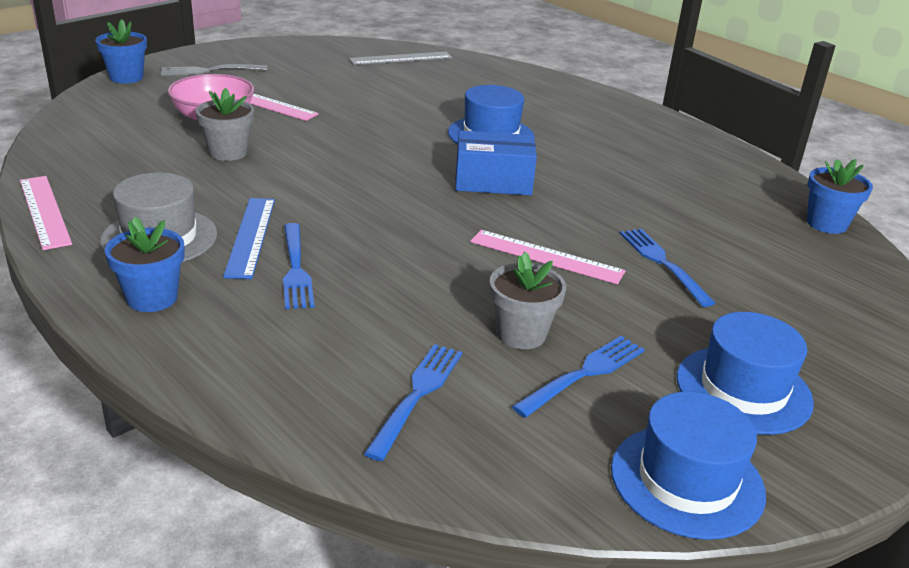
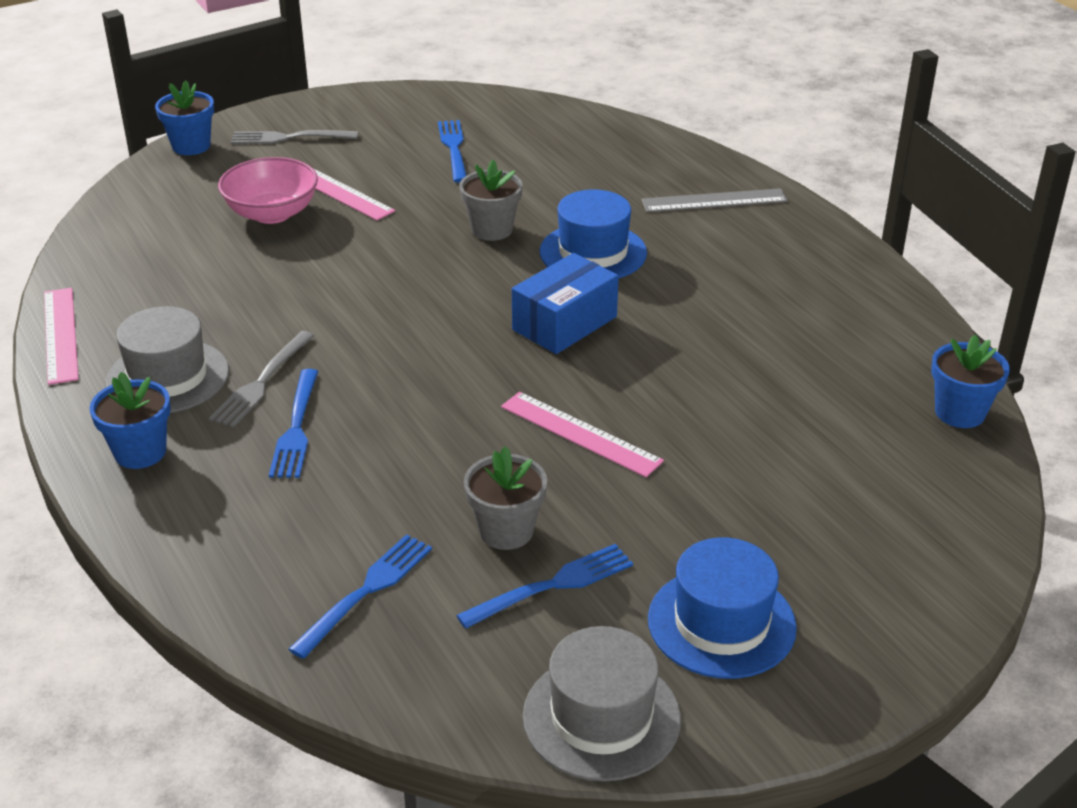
camera: 15 degrees right, 5 degrees up
grey flower pot [196,88,254,161] -> grey flower pot moved to [459,160,523,241]
blue ruler [223,198,275,279] -> grey fork [209,331,314,428]
grey ruler [349,52,453,65] -> grey ruler moved to [641,188,788,212]
blue box [456,130,537,195] -> blue box turned 60 degrees counterclockwise [512,253,619,354]
blue hat [611,392,766,540] -> grey hat [523,626,681,782]
blue fork [620,229,715,307] -> blue fork moved to [438,120,467,183]

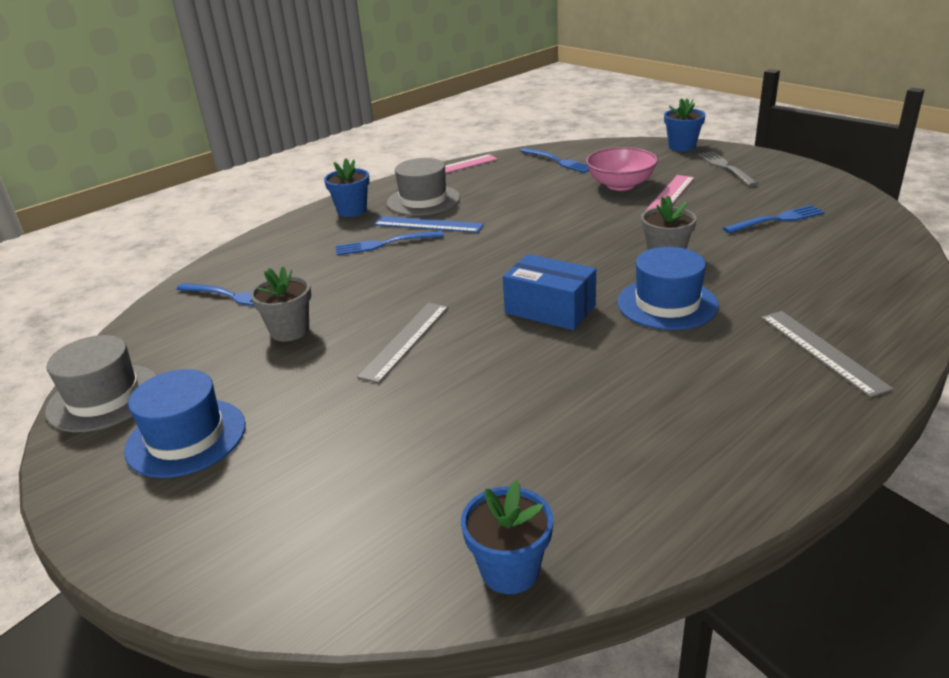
camera: 80 degrees right, 5 degrees down
grey fork [209,331,314,428] -> blue ruler [373,216,484,233]
blue fork [456,544,633,629] -> blue fork moved to [520,148,589,173]
pink ruler [501,392,664,477] -> grey ruler [357,303,448,383]

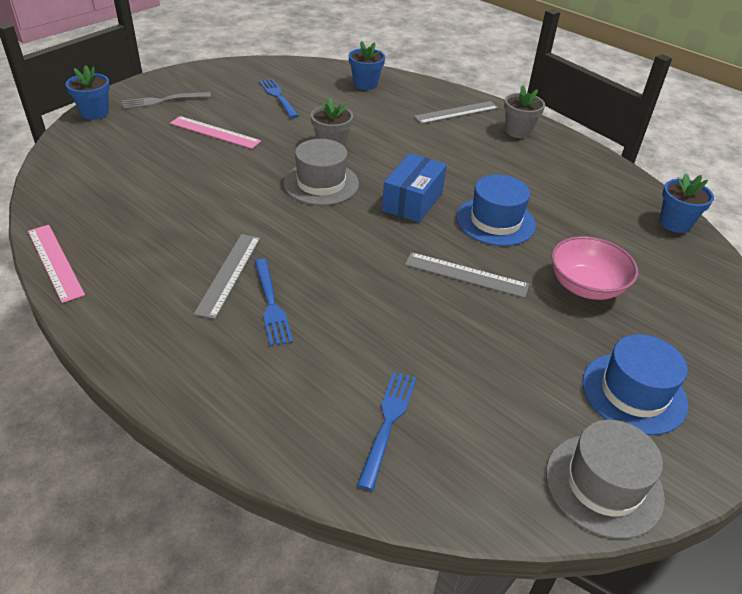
camera: 100 degrees left, 10 degrees up
grey flower pot [250,266,311,342] -> grey flower pot moved to [504,86,545,138]
blue flower pot [324,158,370,217] -> blue flower pot moved to [349,41,385,90]
blue ruler [373,216,484,233] -> grey ruler [194,234,261,319]
grey hat [387,158,460,216] -> grey hat moved to [283,139,359,205]
blue fork [520,148,589,173] -> none
pink bowl [586,147,658,191] -> pink bowl moved to [551,236,638,300]
blue hat [618,247,719,330] -> blue hat moved to [456,175,536,246]

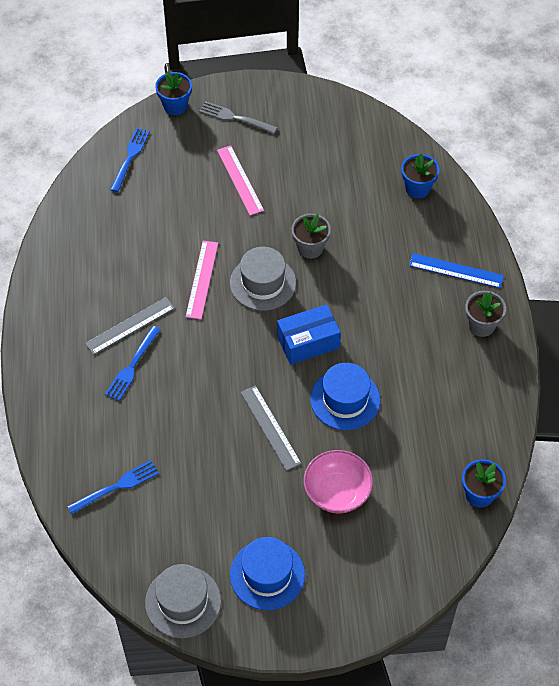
camera: 45 degrees right, 15 degrees up
pink ruler [28,225,85,303] -> pink ruler moved to [186,241,218,319]
blue fork [259,79,299,118] -> blue fork moved to [110,128,150,192]
grey ruler [414,101,499,124] -> blue ruler [409,253,504,288]

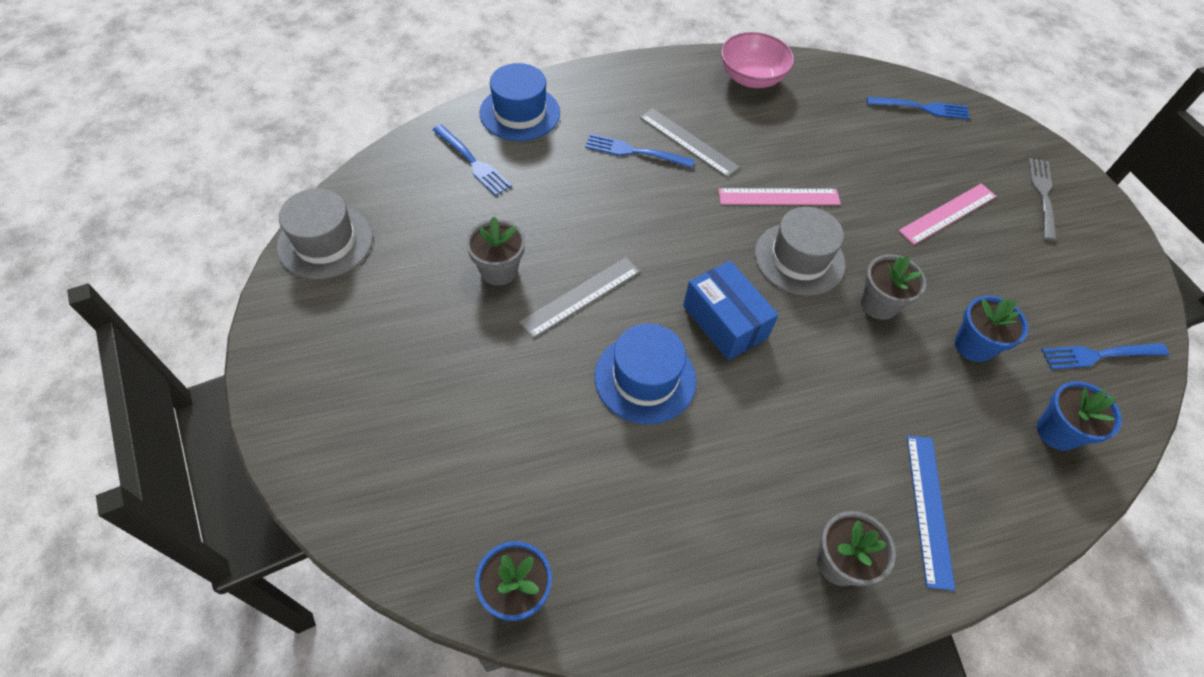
camera: 75 degrees right, 0 degrees up
blue flower pot [155,72,192,115] -> blue flower pot moved to [955,295,1028,362]
blue hat [230,537,305,610] -> blue hat moved to [479,63,560,141]
pink bowl [304,450,373,513] -> pink bowl moved to [721,32,794,88]
none -> grey flower pot [466,216,525,286]
none -> blue fork [1041,343,1169,369]

